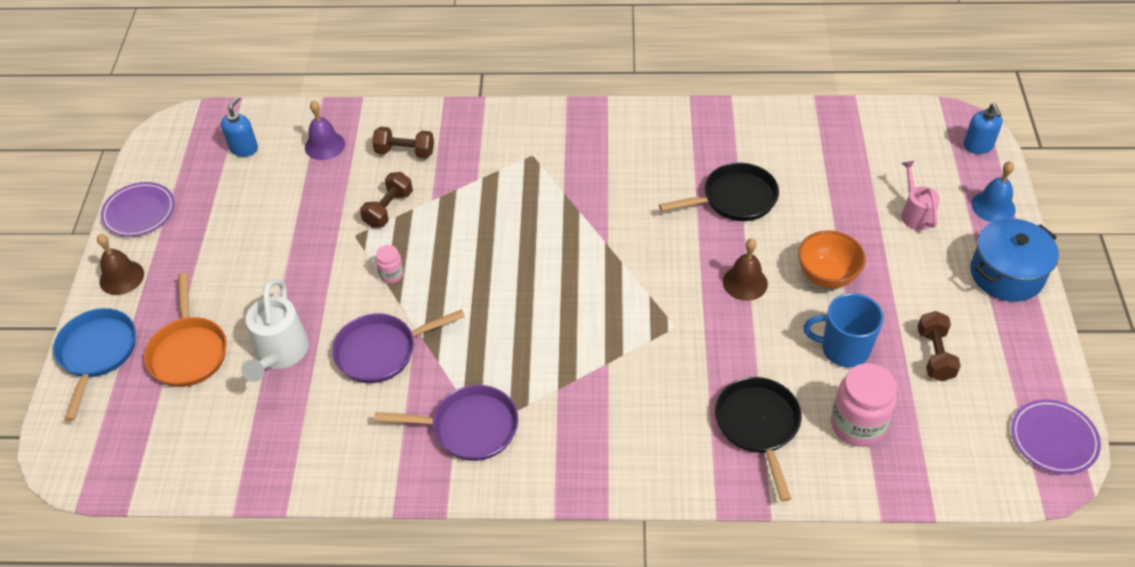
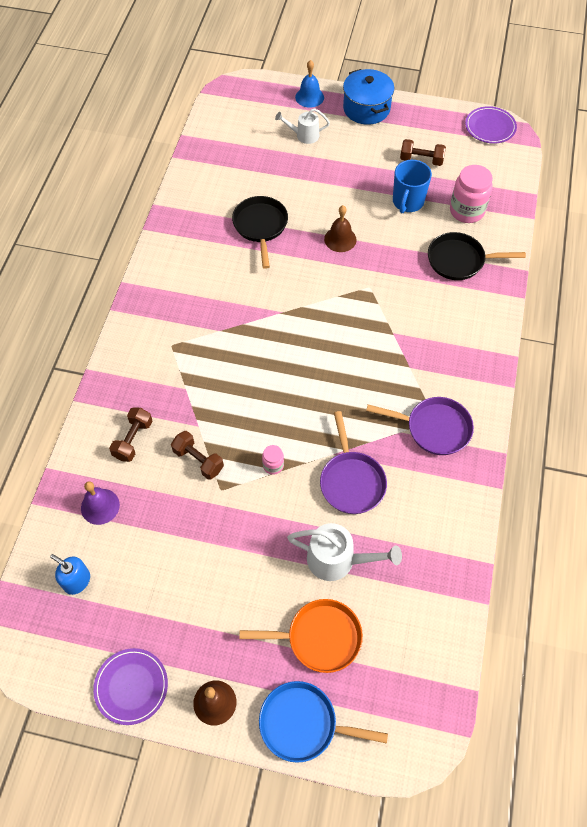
camera: 80 degrees left, 10 degrees up
purple pan [374,385,518,461] -> purple pan turned 90 degrees clockwise [366,397,474,455]
orange bowl [798,230,866,288] -> none
pink watering can [901,161,939,230] -> white watering can [275,108,330,144]
blue soap dispenser [963,103,1003,154] -> none

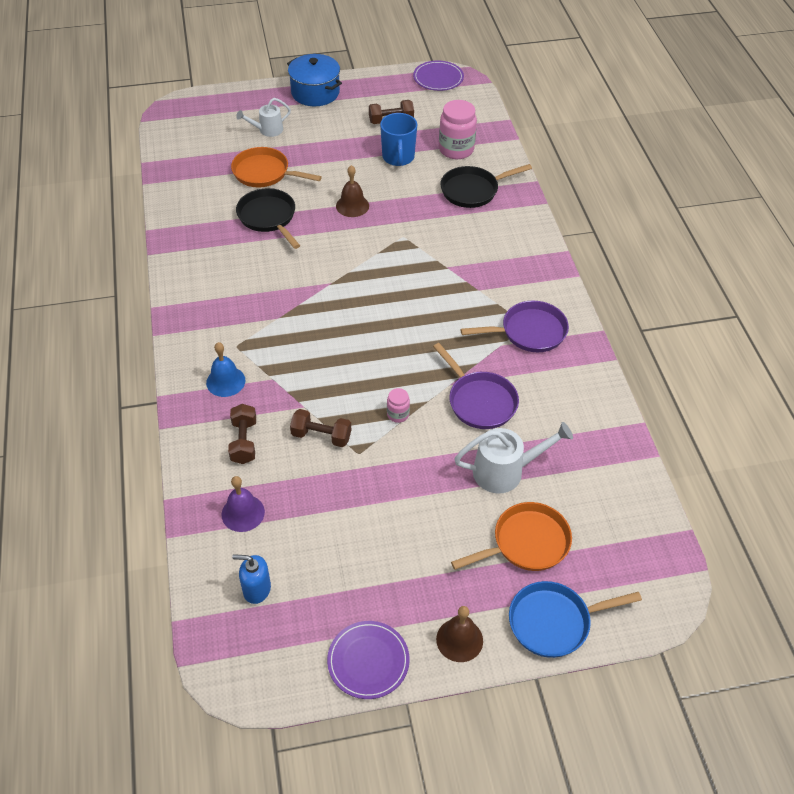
camera: 25 degrees left, 10 degrees down
blue bell [295,60,324,108] -> blue bell moved to [206,342,246,397]
none -> orange pan [231,147,322,187]

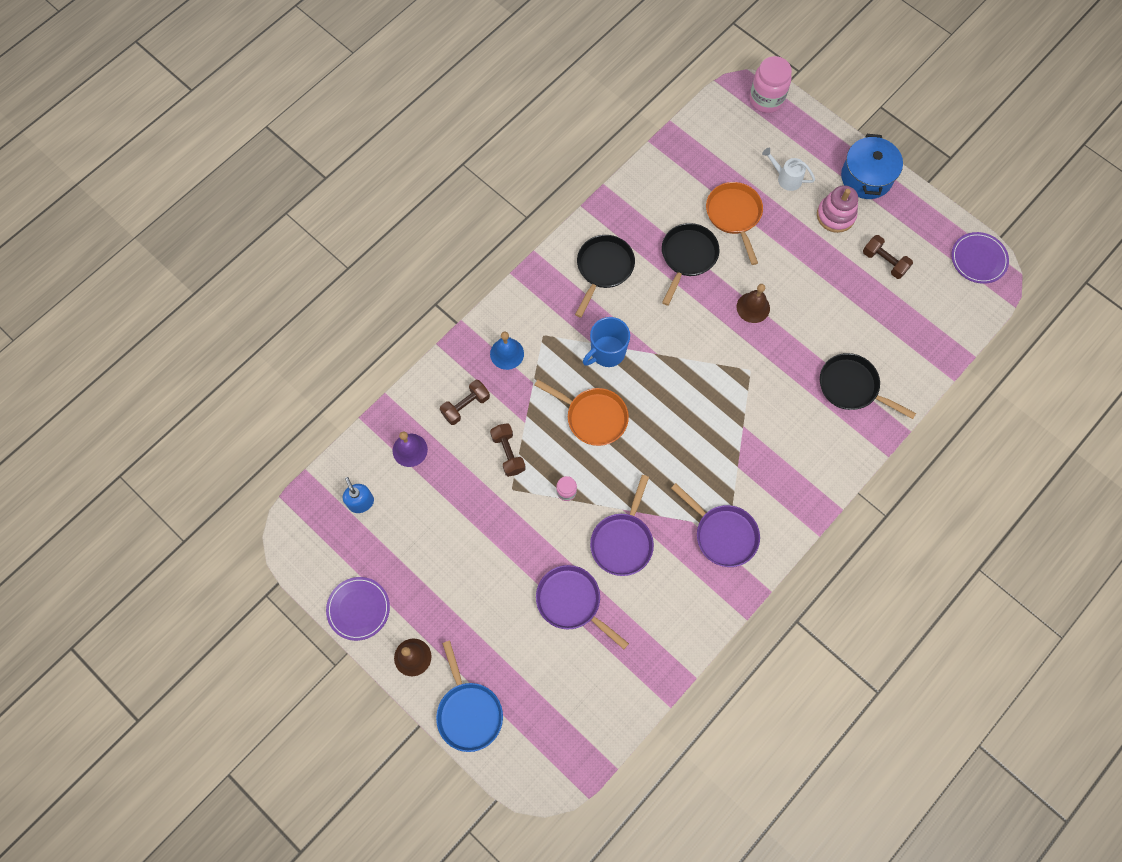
camera: 55 degrees right, 20 degrees up
blue mug [380,113,417,166] -> blue mug moved to [583,317,630,367]
pink jar [439,100,477,159] -> pink jar moved to [750,56,792,113]
orange pan [451,502,572,571] -> orange pan moved to [535,380,629,446]
white watering can [454,422,573,493] -> purple pan [536,565,629,649]
blue pan [509,581,642,658] -> blue pan turned 150 degrees counterclockwise [436,641,503,752]
none -> black pan [575,235,635,318]
none -> pink stacking toy [817,185,858,233]

